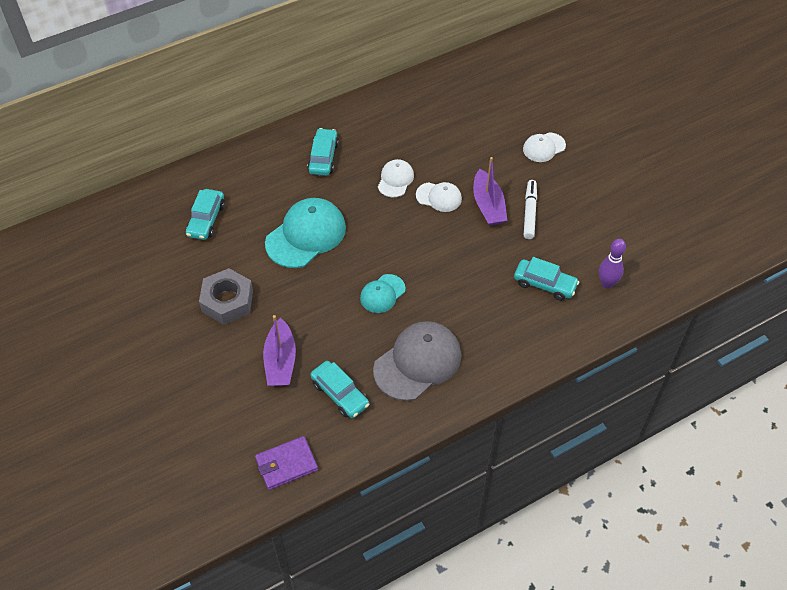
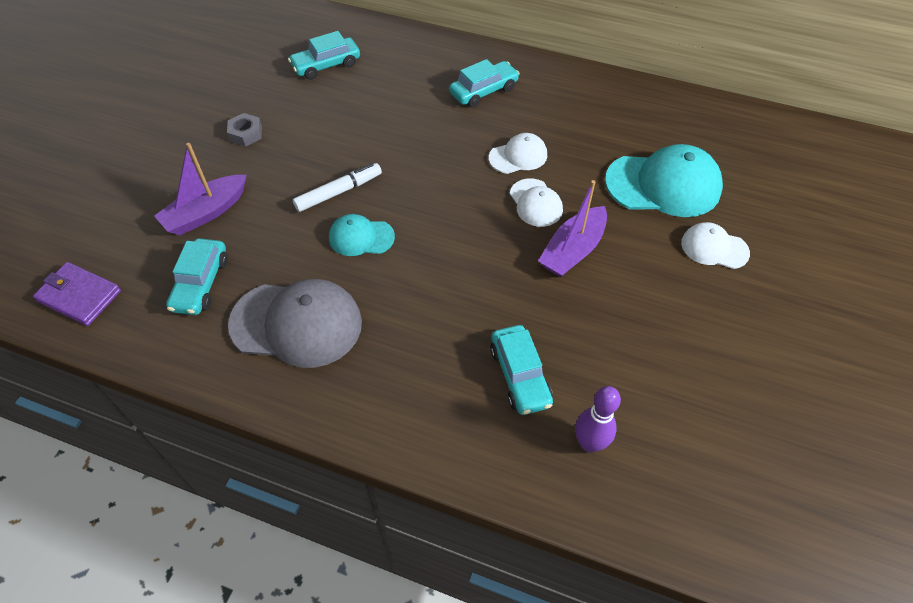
camera: 50 degrees right, 0 degrees up
grey nut [199,268,253,324] -> grey nut [227,113,262,147], size x0.55
turquoise cap [265,198,346,268] -> turquoise cap moved to [605,144,723,217]
white marker [524,180,537,239] -> white marker moved to [293,163,382,212]

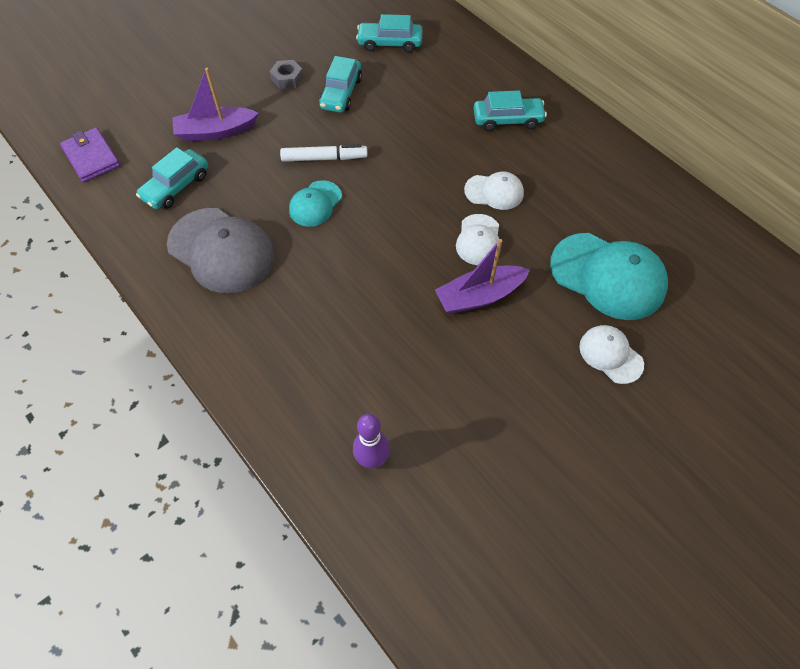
camera: 30 degrees right, 5 degrees up
turquoise cap [329,214,395,256] -> turquoise cap turned 90 degrees counterclockwise [289,180,342,227]
turquoise car [490,325,553,415] -> turquoise car moved to [319,56,362,113]

